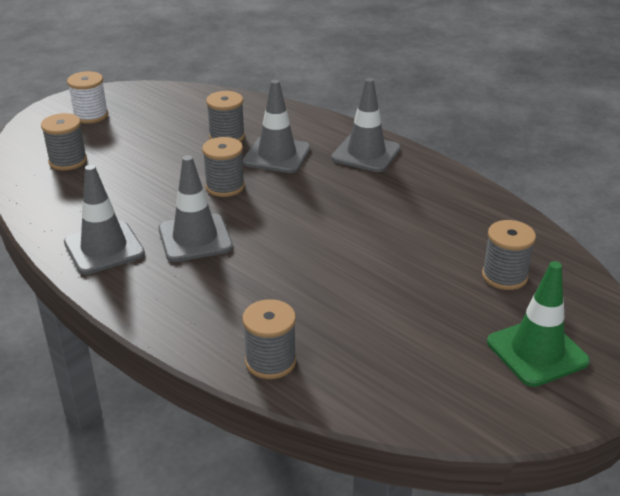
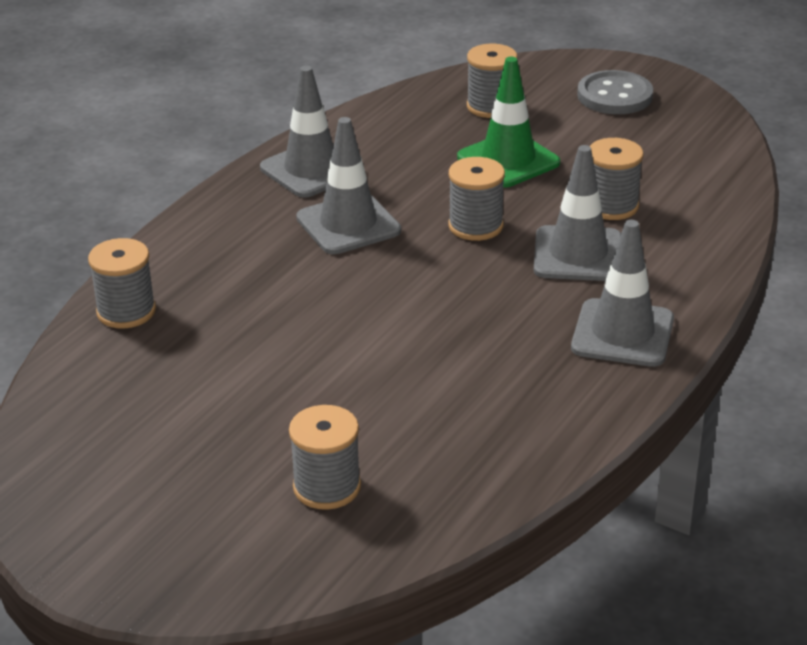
camera: 80 degrees right, 0 degrees up
white spool [67,71,108,124] -> grey button [577,70,653,114]
green traffic cone [487,261,590,387] -> green traffic cone moved to [457,56,560,188]

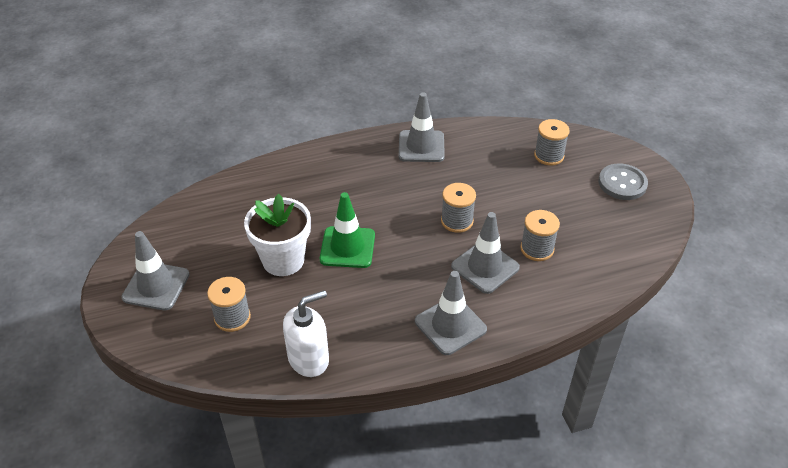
camera: 40 degrees right, 10 degrees up
grey spool [88,238,156,328] -> none
grey traffic cone [296,117,401,254] -> grey traffic cone moved to [121,231,190,310]
green traffic cone [457,56,560,188] -> green traffic cone moved to [320,192,375,268]
none -> white flower pot [244,194,311,276]
none -> white soap dispenser [283,290,329,377]

